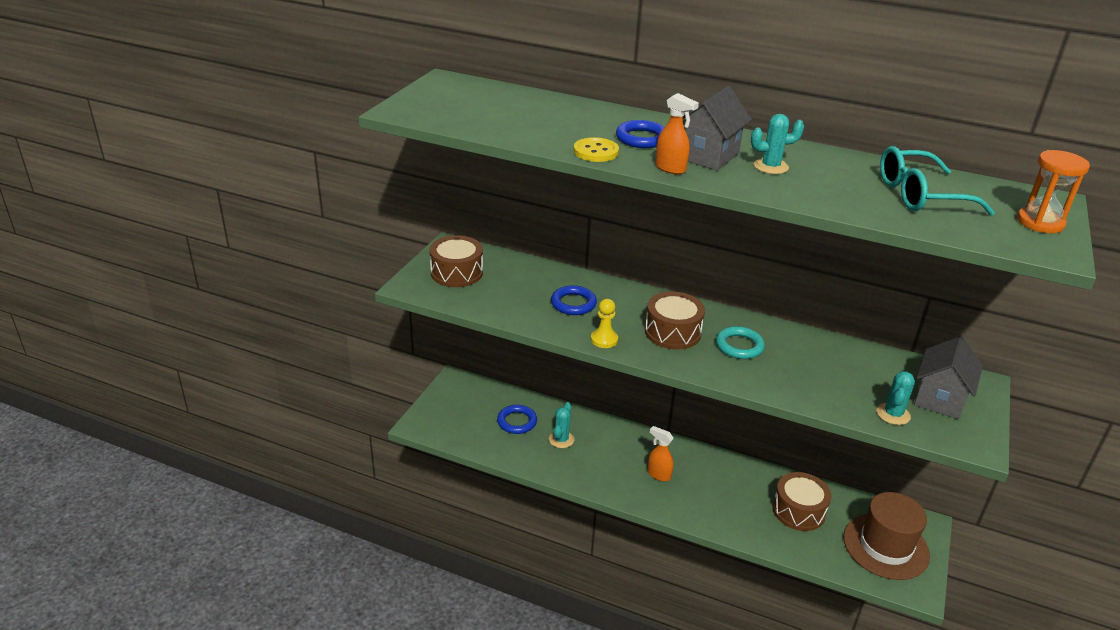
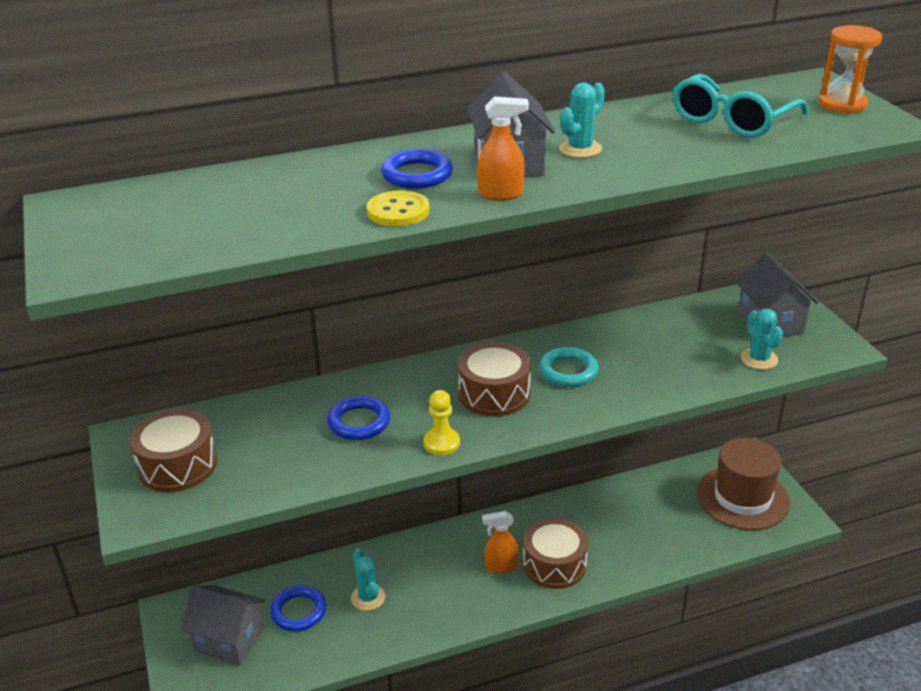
camera: 40 degrees left, 0 degrees up
brown drum [773,472,831,531] -> brown drum moved to [523,518,588,589]
none -> grey house [181,585,265,666]

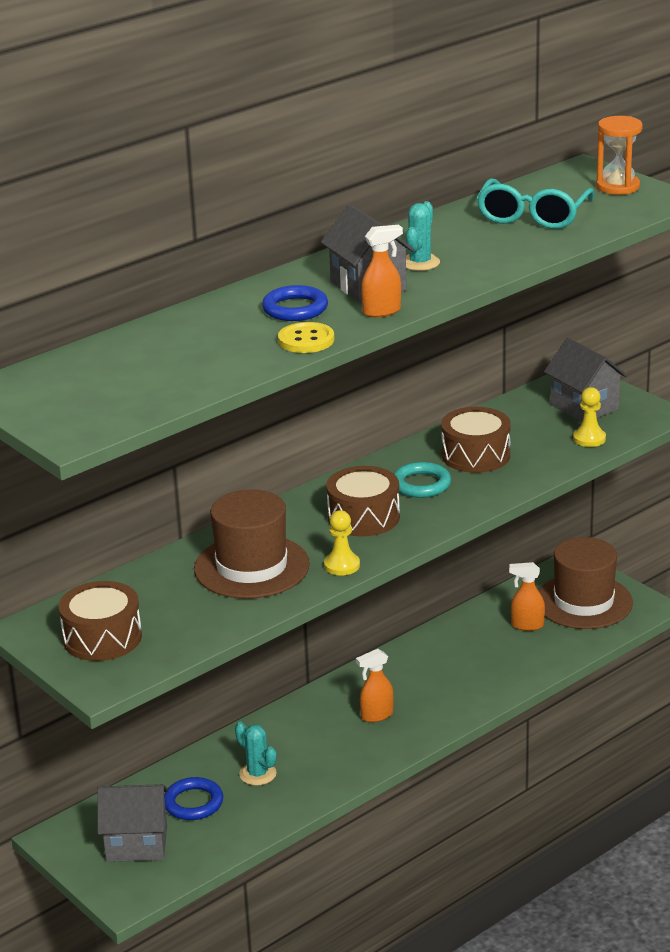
camera: 20 degrees left, 5 degrees down
blue ring [327,396,390,440] -> brown hat [194,489,310,599]
brown drum [523,518,588,589] -> brown drum moved to [441,407,511,473]
turquoise cactus [741,309,783,370] -> yellow pawn [573,387,606,447]
none -> orange spray bottle [509,562,545,631]

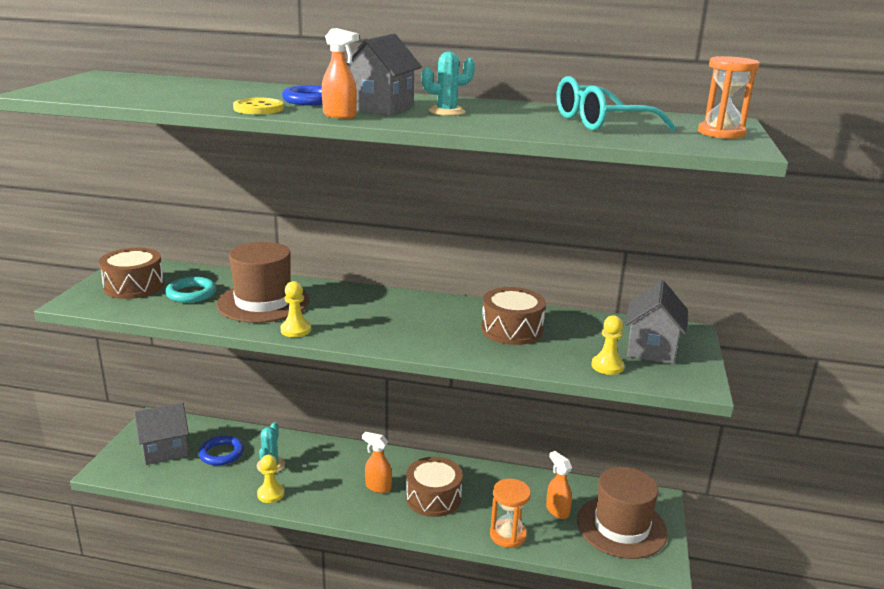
camera: 50 degrees right, 5 degrees down
grey house [97,784,168,862] -> grey house turned 75 degrees counterclockwise [134,402,189,465]
brown drum [326,466,400,536] -> brown drum moved to [406,457,463,517]
turquoise ring [394,462,451,498] -> turquoise ring moved to [165,277,216,303]
none -> yellow pawn [257,454,284,503]
none -> orange hourglass [490,479,531,548]

